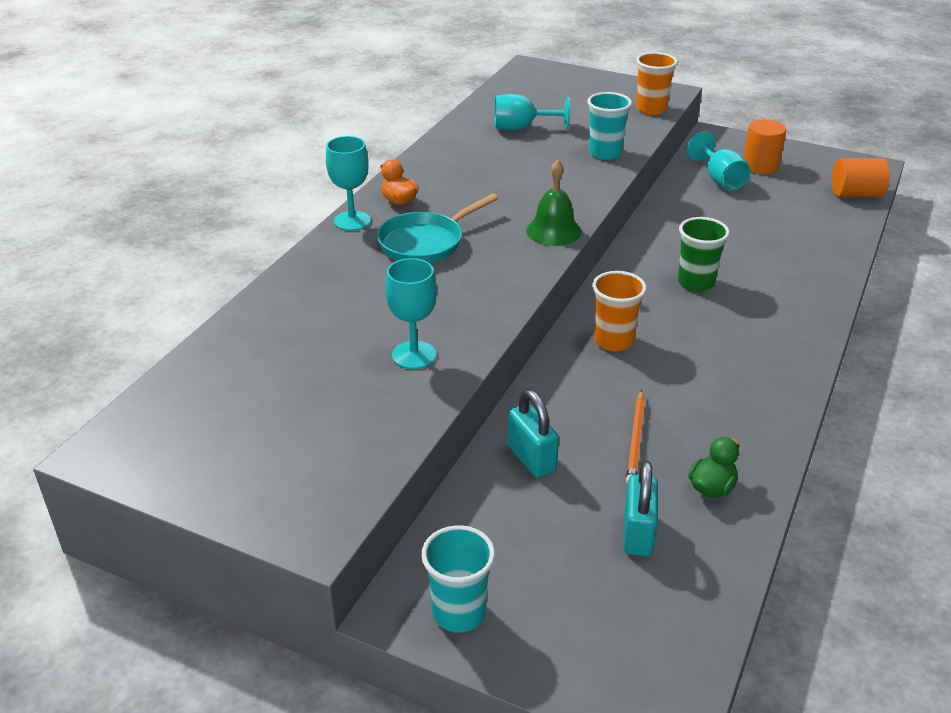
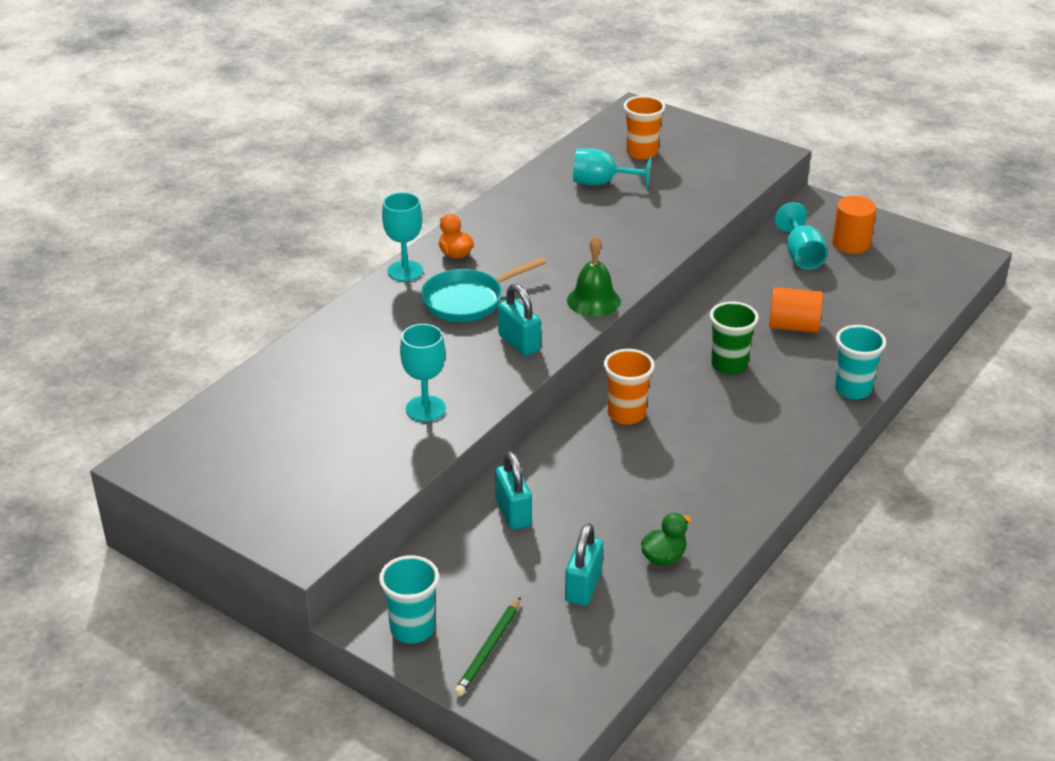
camera: 10 degrees right, 0 degrees up
turquoise cup [587,92,632,160] -> turquoise cup moved to [835,325,886,399]
orange pencil [626,390,645,484] -> none
orange cup [636,52,678,115] -> orange cup moved to [623,96,665,160]
orange cylinder [832,158,890,197] -> orange cylinder moved to [769,287,823,333]
none -> green pencil [454,597,521,696]
none -> turquoise padlock [498,284,541,356]

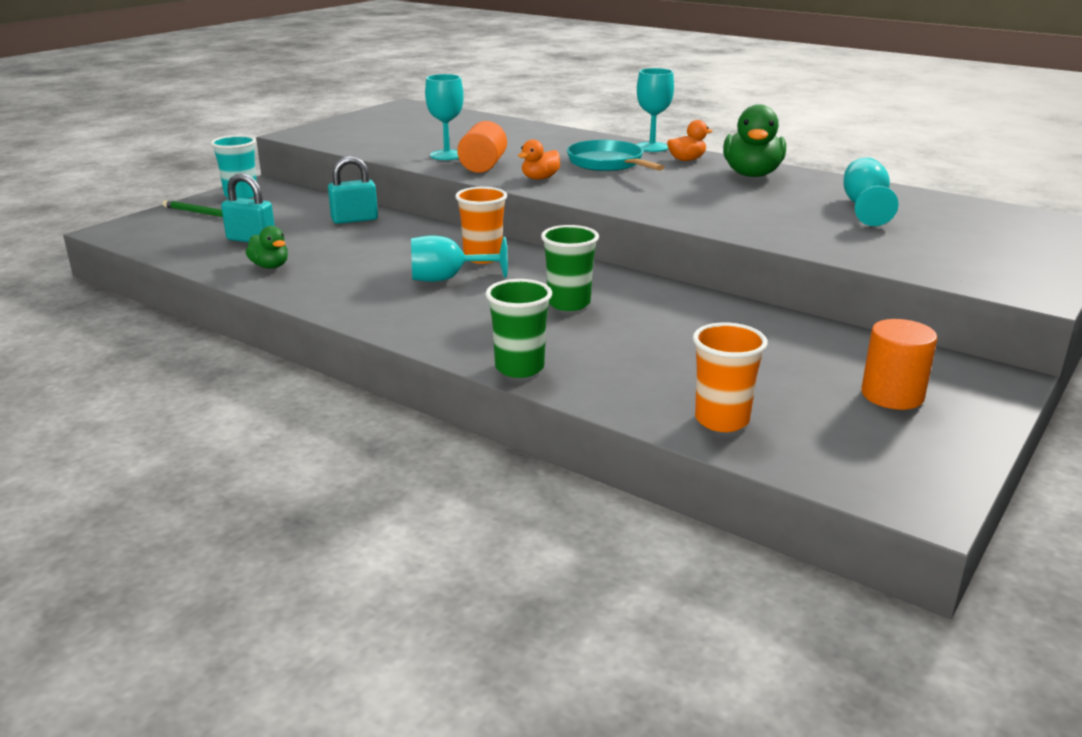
camera: 90 degrees right, 10 degrees down
turquoise padlock [498,284,541,356] -> orange duck [518,139,560,180]
green bell [567,236,621,317] -> none
orange cup [623,96,665,160] -> orange cup moved to [693,323,768,432]
orange cylinder [769,287,823,333] -> orange cylinder moved to [457,121,507,173]
turquoise goblet [775,202,828,270] -> turquoise goblet moved to [411,235,508,282]
turquoise cup [835,325,886,399] -> green cup [485,279,552,378]
none -> green duck [723,104,786,177]

